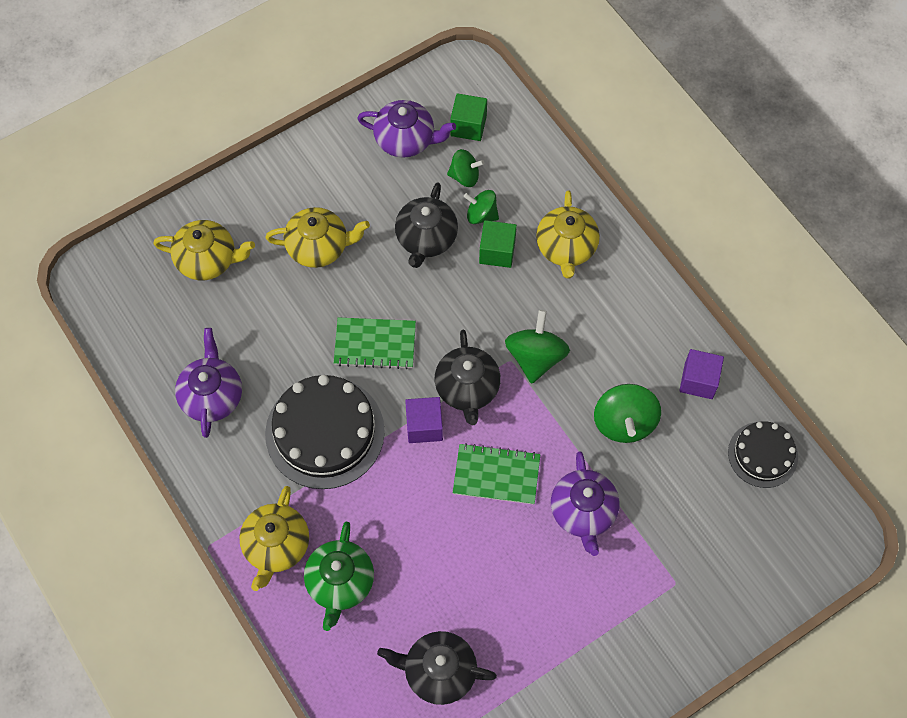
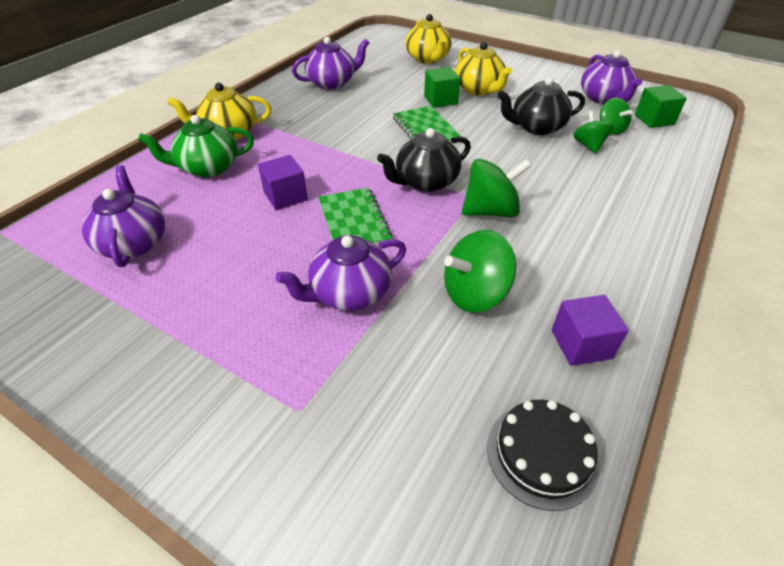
camera: 65 degrees right, 20 degrees down
black cake [265,375,385,489] -> none
black teapot [377,631,497,705] -> purple teapot [82,165,165,267]
purple cube [405,397,443,443] -> purple cube moved to [258,155,308,210]
green cube [479,220,517,268] -> green cube moved to [424,67,460,108]
yellow teapot [536,190,600,278] -> none

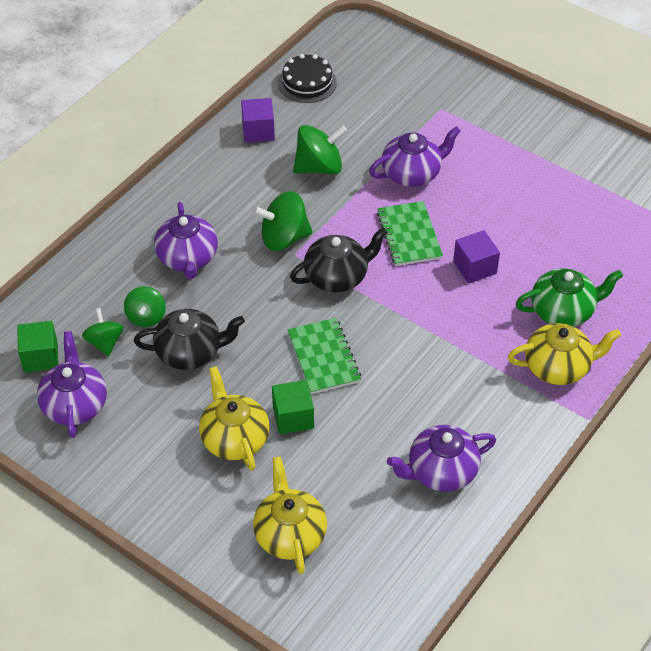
camera: 175 degrees left, 5 degrees up
purple teapot [82,165,165,267] -> purple teapot moved to [154,202,218,279]

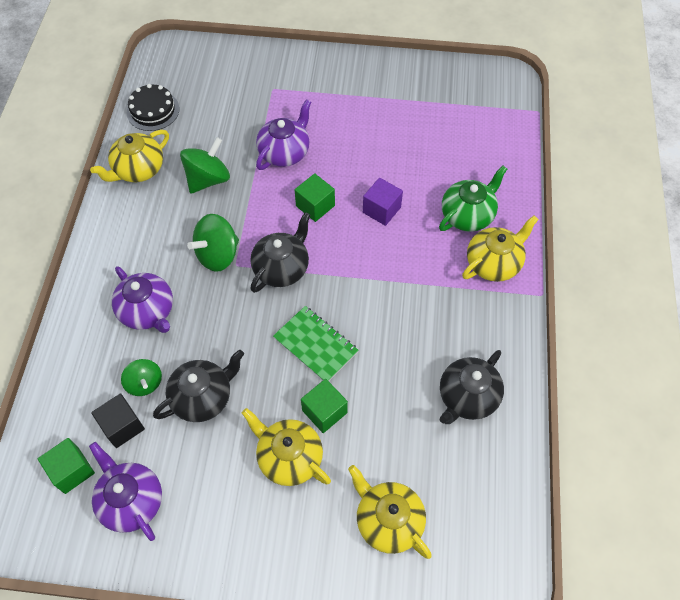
camera: 30 degrees left, 10 degrees up
green spinning top [82,308,124,356] -> black cube [91,393,145,448]
purple cube [241,98,275,143] -> yellow teapot [90,130,169,182]
green notebook [377,201,443,266] -> green cube [295,173,335,222]
purple teapot [387,425,496,492] -> black teapot [440,350,504,424]

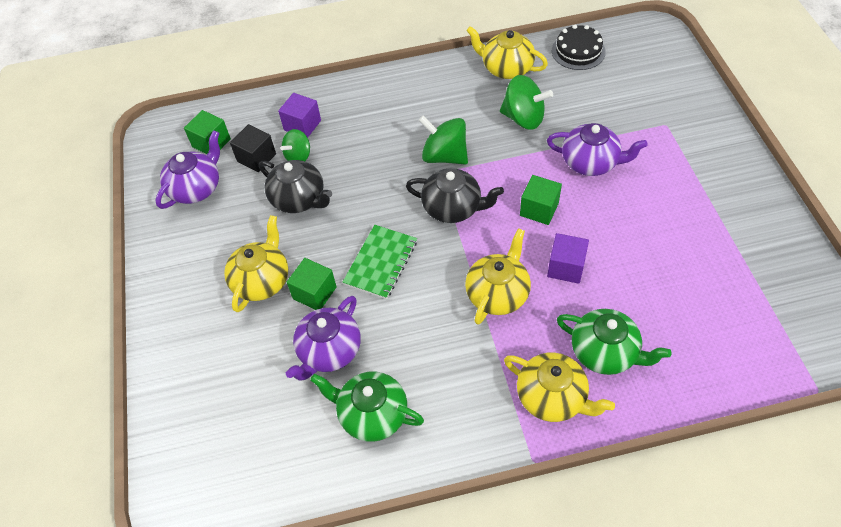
camera: 75 degrees right, 5 degrees down
purple teapot [112,266,173,333] -> purple teapot moved to [286,296,361,381]
yellow teapot [348,465,432,559] -> yellow teapot moved to [465,228,531,325]
black teapot [440,350,504,424] -> green teapot [310,371,424,442]
none -> purple cube [278,93,321,138]

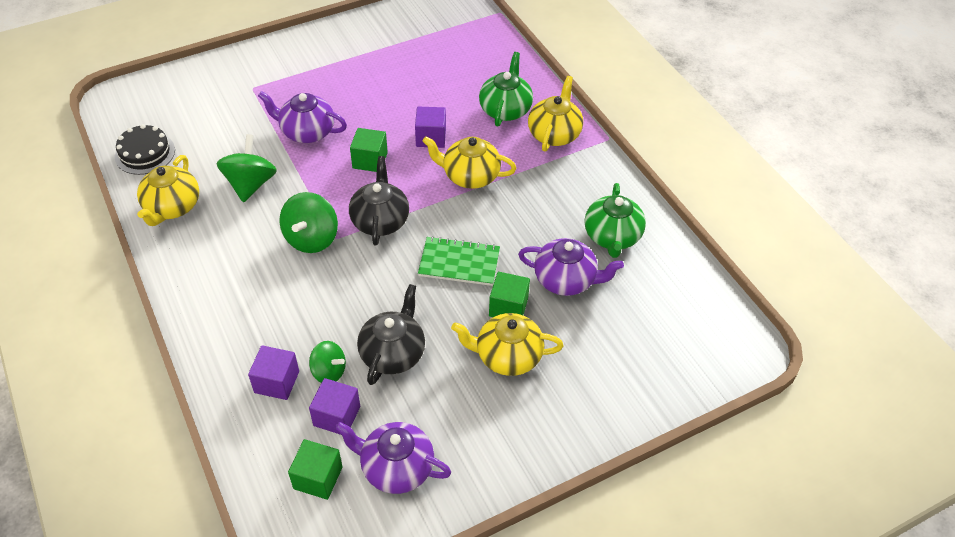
camera: 110 degrees left, 5 degrees down
black cube [230,124,276,172] -> purple cube [309,378,360,435]
purple teapot [547,123,648,176] -> purple teapot turned 75 degrees counterclockwise [258,91,347,143]

